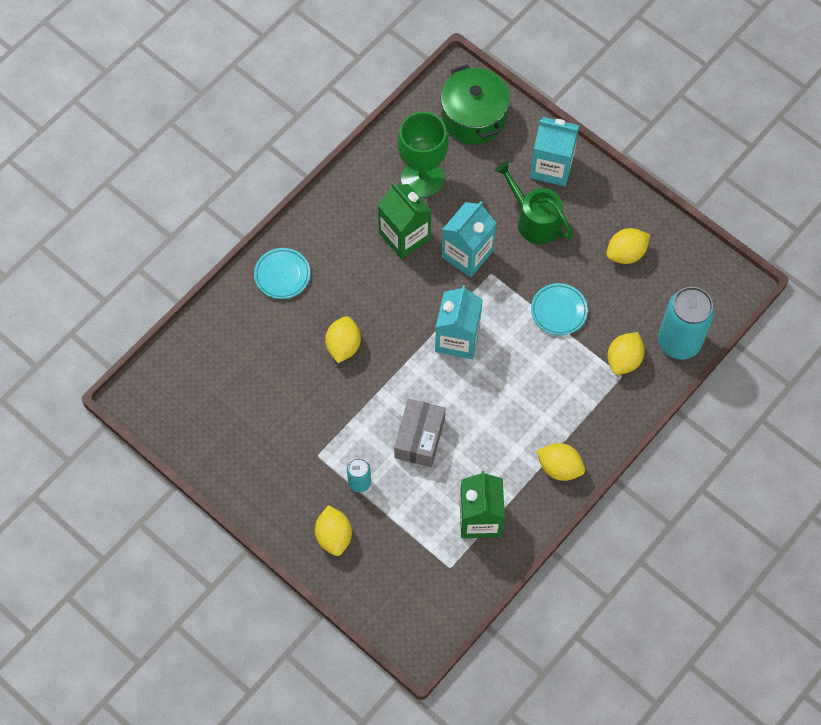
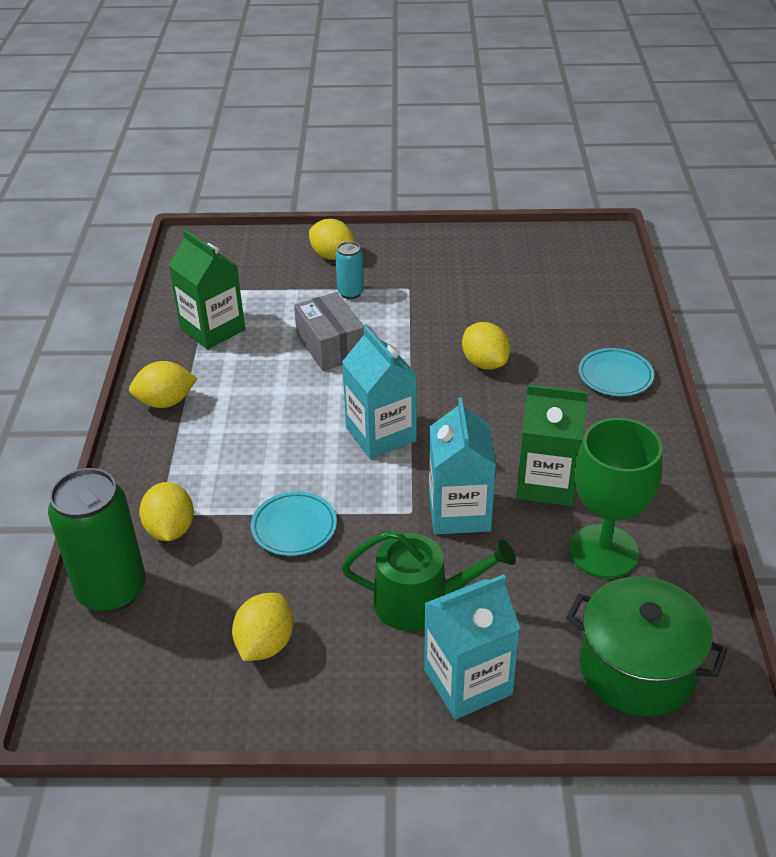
camera: 140 degrees right, 25 degrees down
turquoise can [658,287,715,360] -> green can [48,468,146,613]

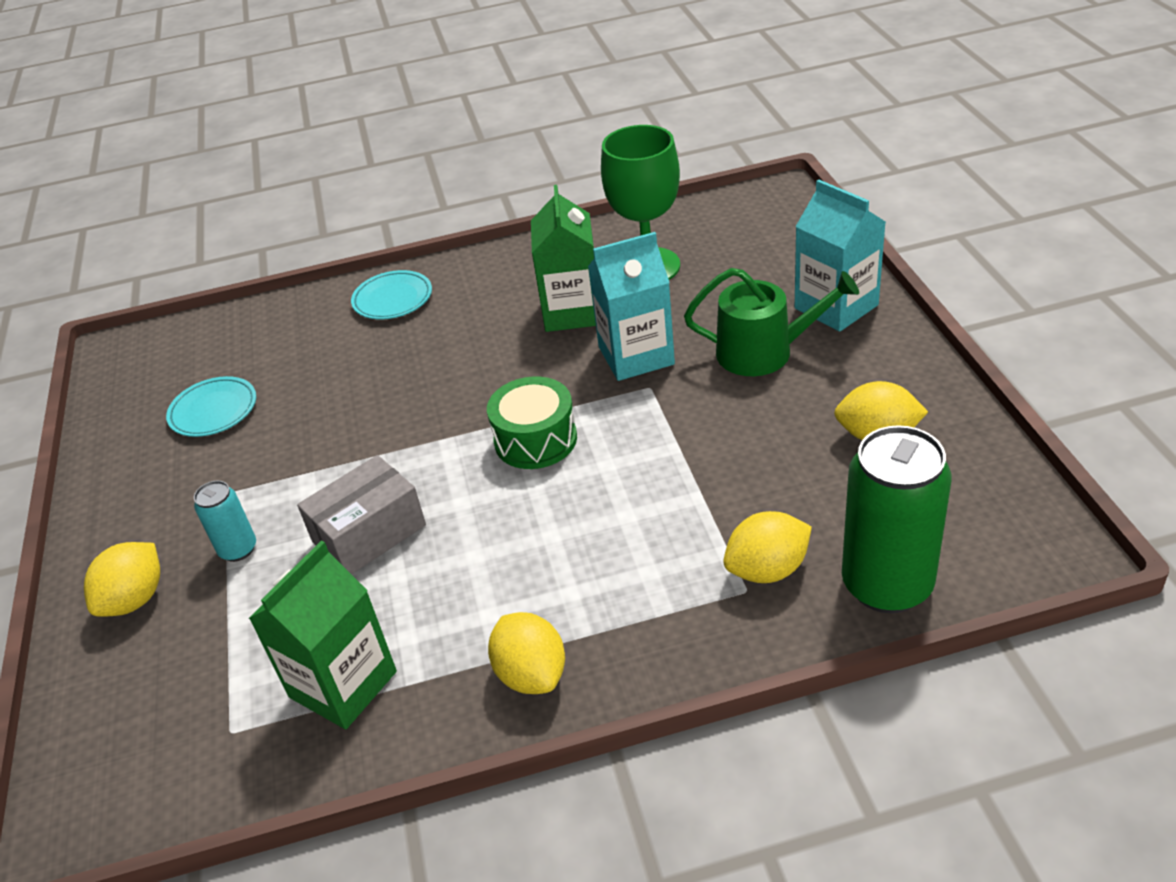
camera: 100 degrees left, 0 degrees up
turquoise plate [251,491,337,556] -> turquoise plate moved to [166,376,256,437]
turquoise carton [342,326,417,459] -> green drum [487,377,577,469]
green watering can [342,530,516,631] -> green watering can turned 105 degrees clockwise [684,268,859,376]
yellow lemon [462,322,510,370] -> none
green pot [566,576,727,716] -> none

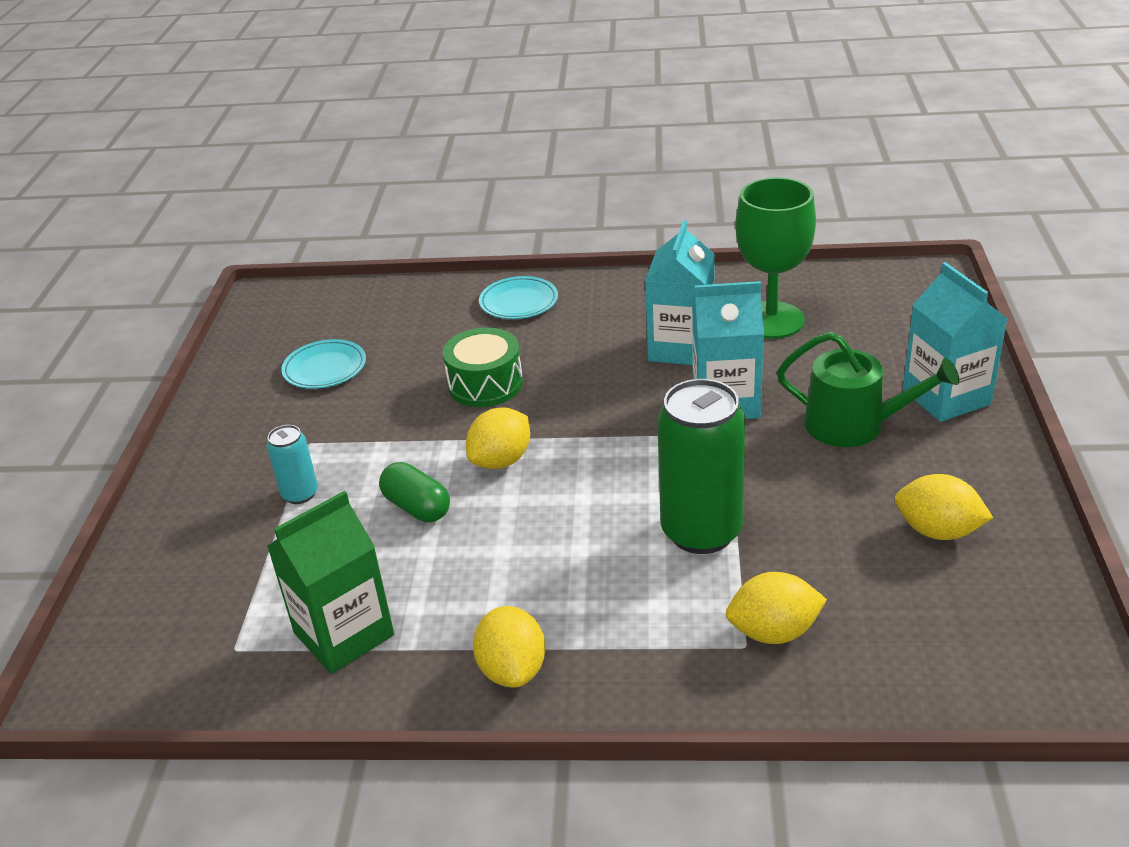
camera: 15 degrees right, 5 degrees down
yellow lemon [84,542,160,617] -> yellow lemon moved to [466,407,530,469]
grey box [297,455,426,574] -> green capsule [379,462,450,522]
green drum [487,377,577,469] -> green drum moved to [443,328,523,407]
green carton [531,185,596,332] -> turquoise carton [645,220,715,365]
green can [842,425,951,613] -> green can moved to [657,379,746,554]

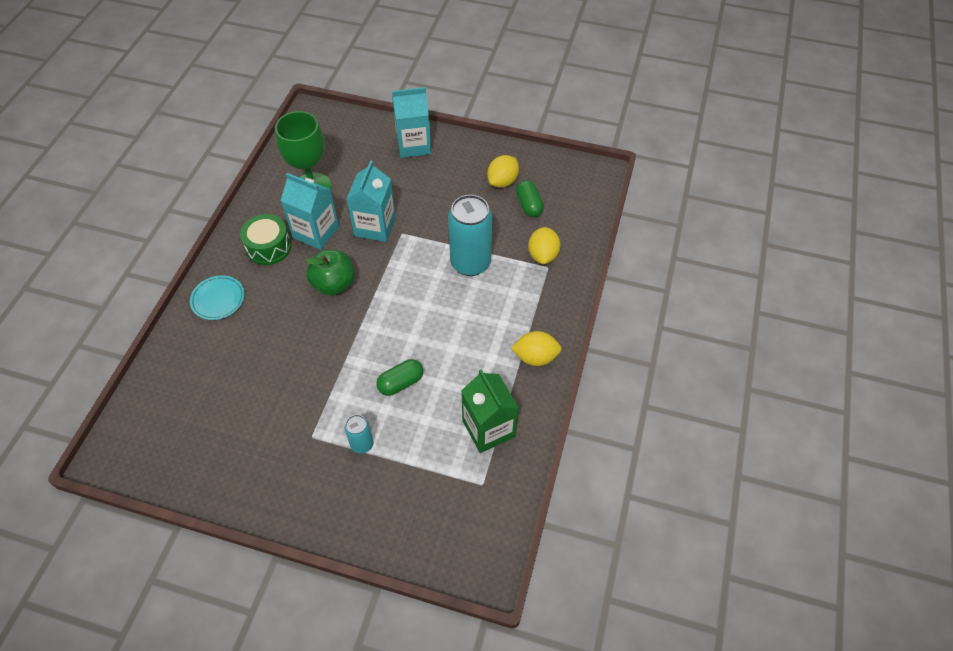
camera: 80 degrees left, 20 degrees up
turquoise plate [281,339,366,389] -> none
green drum [443,328,523,407] -> green drum moved to [240,214,291,265]
yellow lemon [466,407,530,469] -> none
green can [657,379,746,554] -> turquoise can [448,195,492,276]
green watering can [777,332,959,447] -> none
none -> green apple [305,250,355,296]
none -> green capsule [516,180,544,217]

